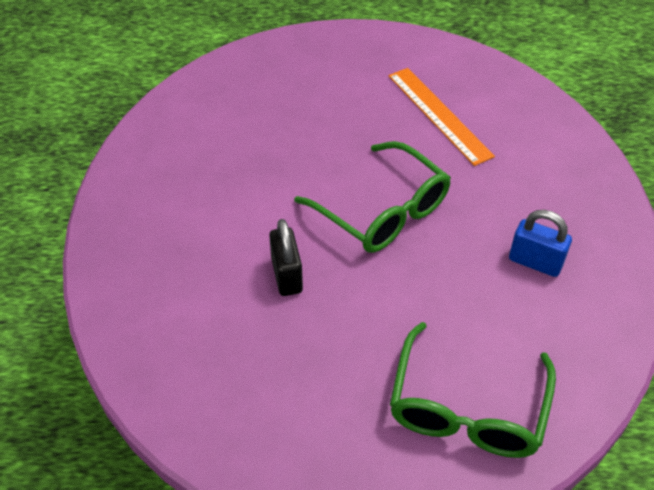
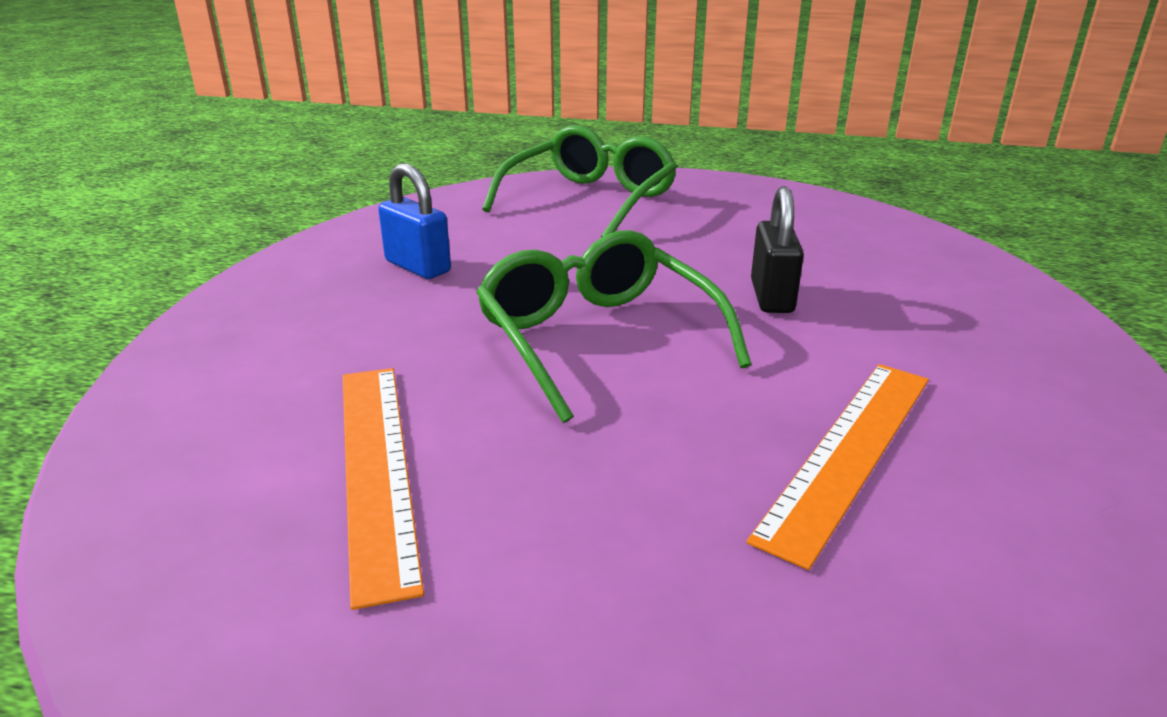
camera: 165 degrees left, 20 degrees down
none -> orange ruler [747,364,929,570]

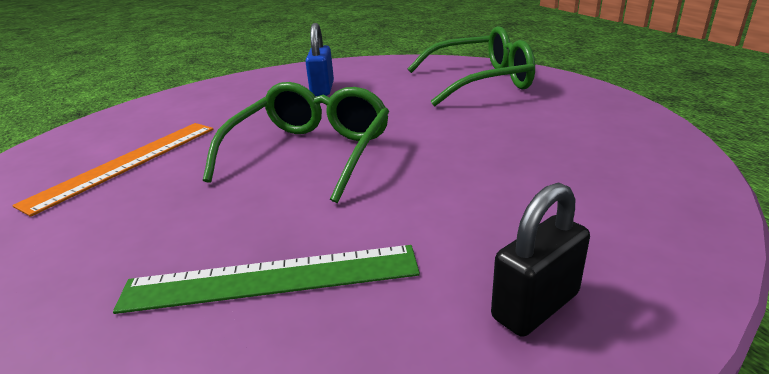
camera: 50 degrees right, 0 degrees up
orange ruler [747,364,929,570] -> green ruler [113,245,420,314]
black padlock [751,186,804,313] -> black padlock moved to [491,183,590,337]

